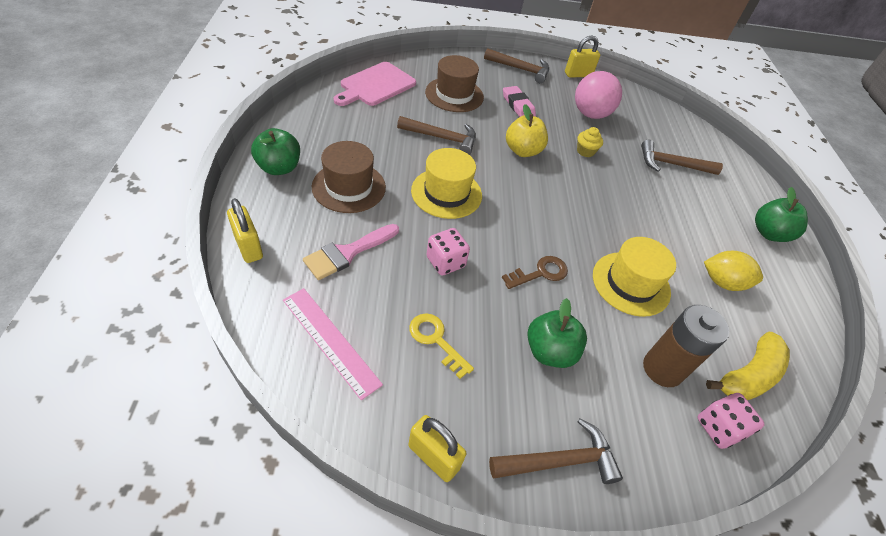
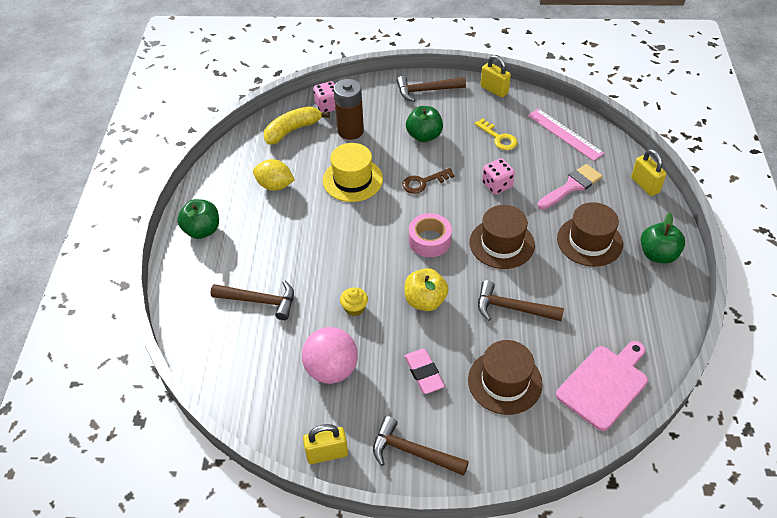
camera: 170 degrees left, 0 degrees up
yellow hat [411,148,482,219] -> brown hat [470,205,535,269]
none -> pink tape [409,213,452,257]

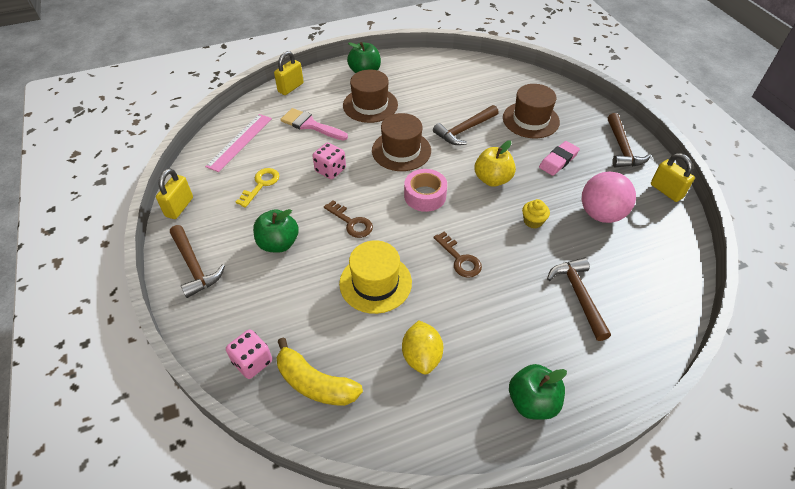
camera: 115 degrees left, 0 degrees up
brown battery [334,79,364,140] -> none
brown hammer [478,280,564,321] -> brown hammer turned 60 degrees clockwise [433,105,499,145]
pink cutting board [556,341,648,431] -> none
none -> brown key [434,231,482,278]

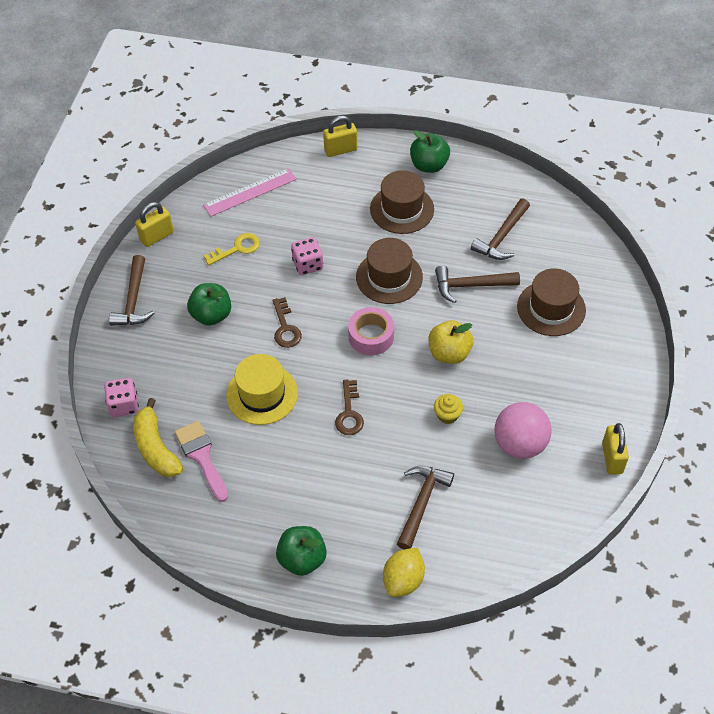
camera: 35 degrees right, 5 degrees up
pink brush [280,108,348,141] -> pink brush moved to [175,421,228,502]
yellow lemon [402,321,443,374] -> yellow lemon moved to [383,548,425,597]
pink eraser [539,141,580,176] -> none
brown hammer [608,113,651,167] -> brown hammer moved to [471,199,530,260]

